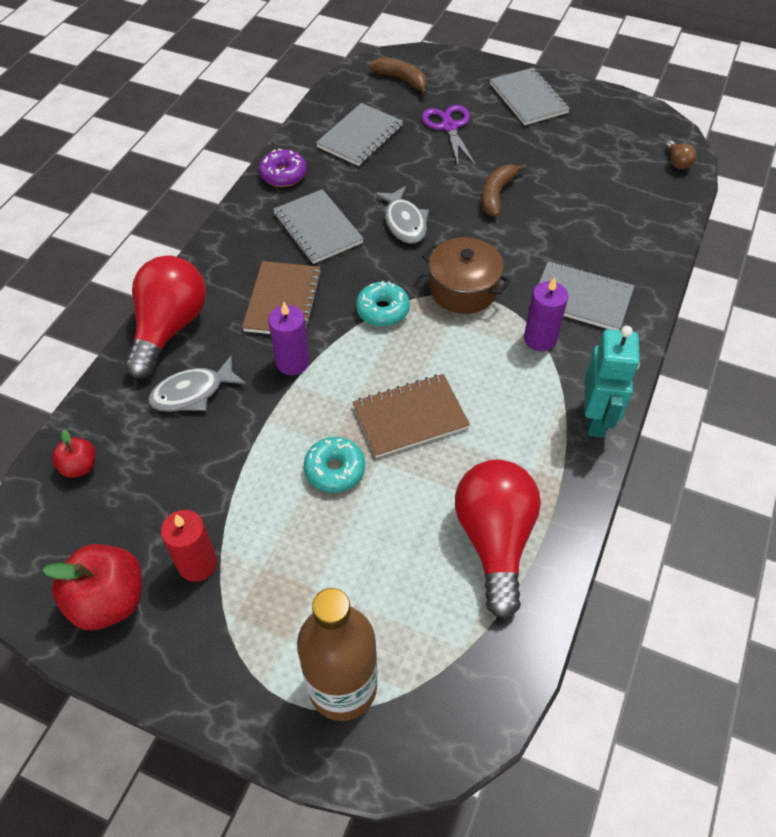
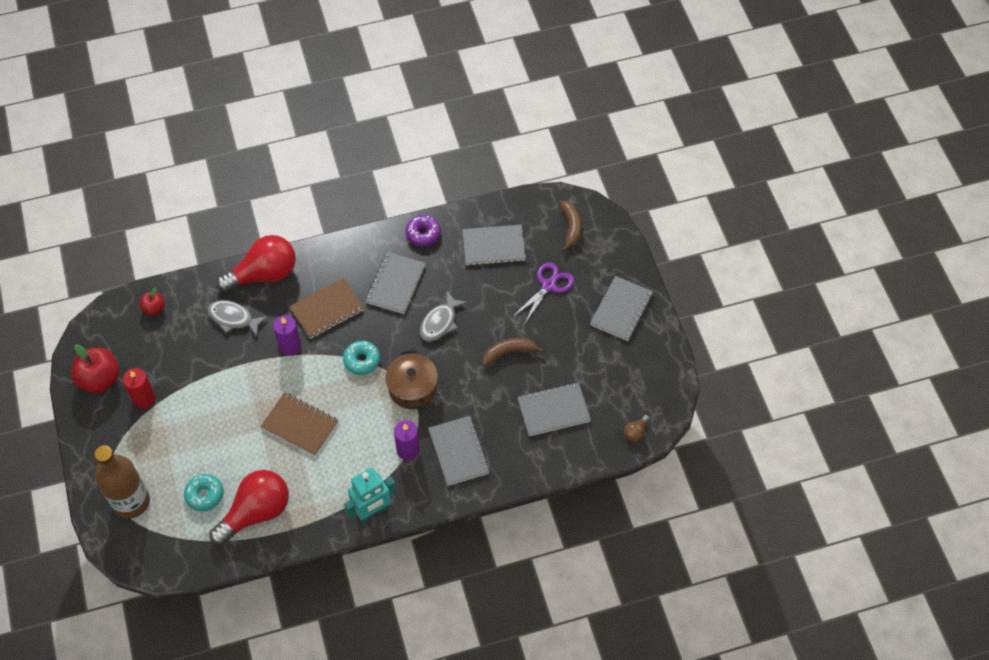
camera: 50 degrees right, 5 degrees up
turquoise donut [304,437,365,493] -> turquoise donut moved to [184,474,224,511]
none -> grey notebook [517,382,591,436]

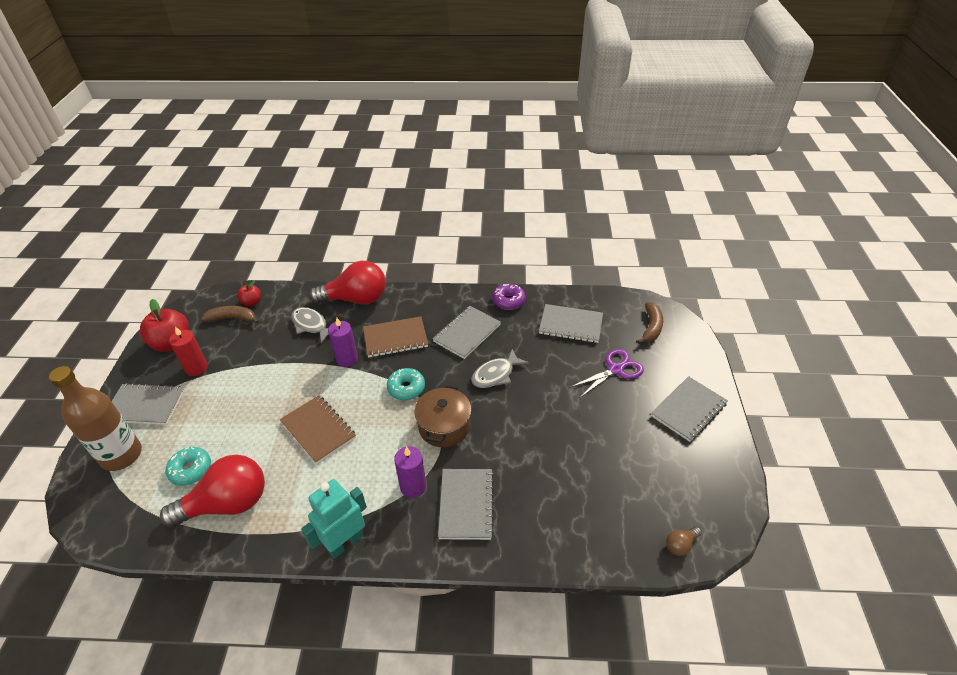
camera: 20 degrees right, 15 degrees down
turquoise robot [344,468,396,523] -> turquoise robot turned 150 degrees clockwise [301,479,367,559]
brown banana [483,338,544,366] -> brown banana moved to [201,306,259,324]
grey notebook [517,382,591,436] -> grey notebook moved to [112,383,185,425]

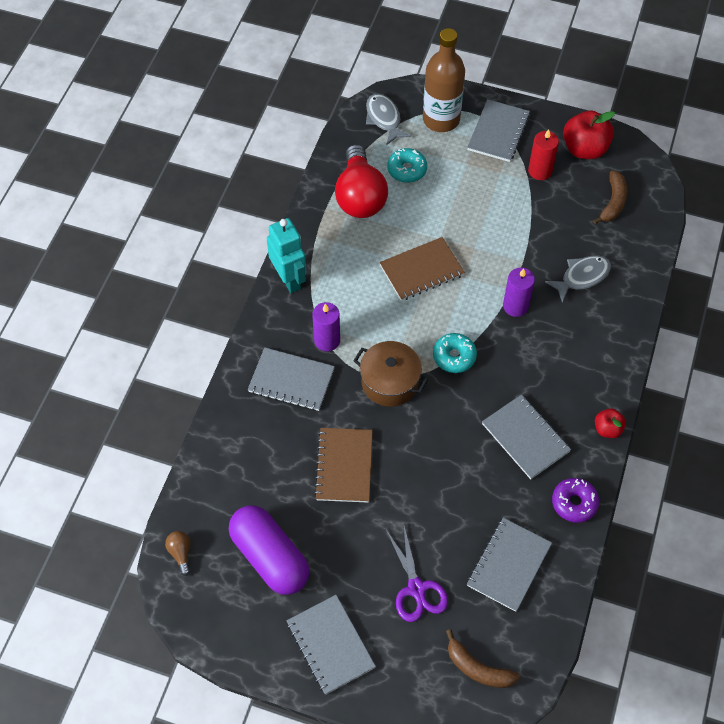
camera: 105 degrees right, 15 degrees up
red apple [237,281,261,306] -> red apple moved to [595,408,626,438]
red light bulb [309,261,386,304] -> none
brown notebook [363,316,428,357] -> brown notebook moved to [314,428,373,503]
grey fish [471,349,529,388] -> grey fish moved to [366,93,411,145]
none -> purple capsule [229,505,310,595]

